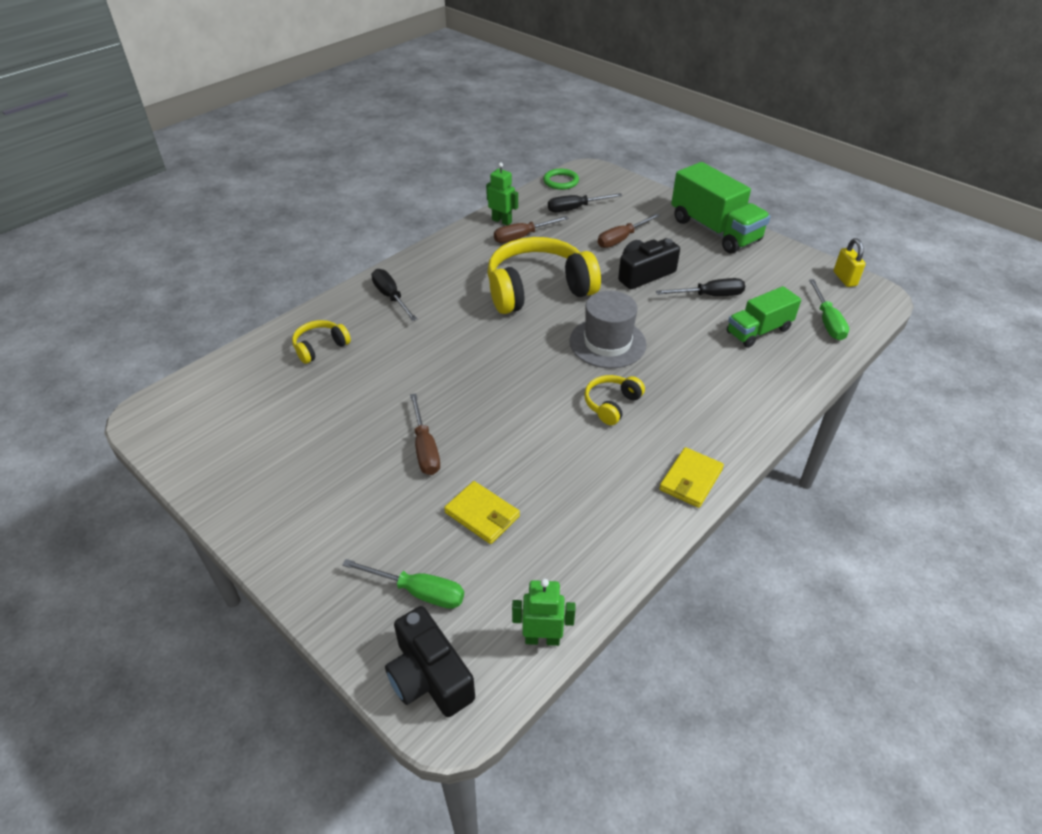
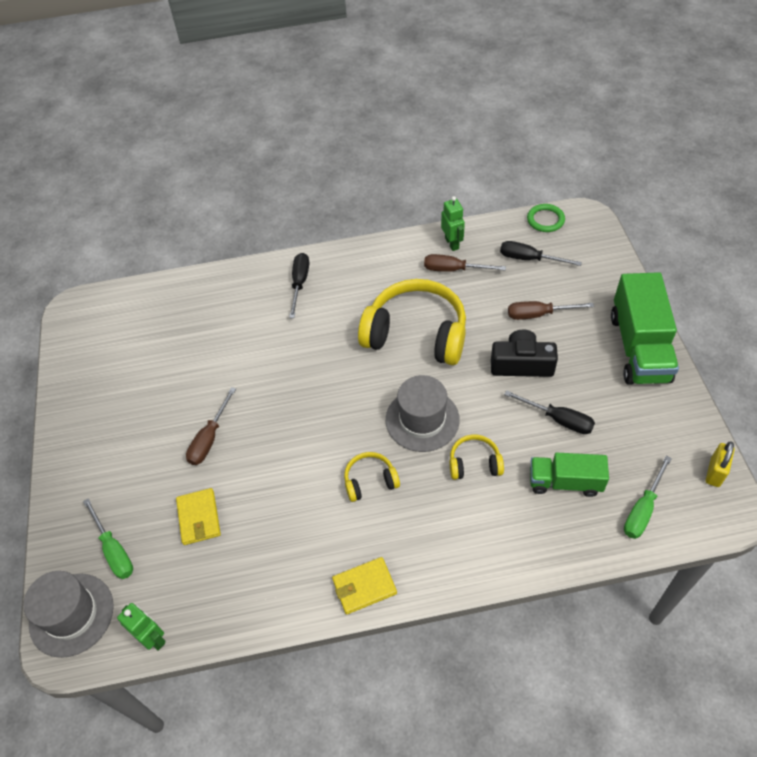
camera: 40 degrees right, 10 degrees up
yellow headphones [292,320,351,364] -> yellow headphones moved to [450,434,504,480]
black camera [385,606,475,717] -> grey hat [23,571,114,658]

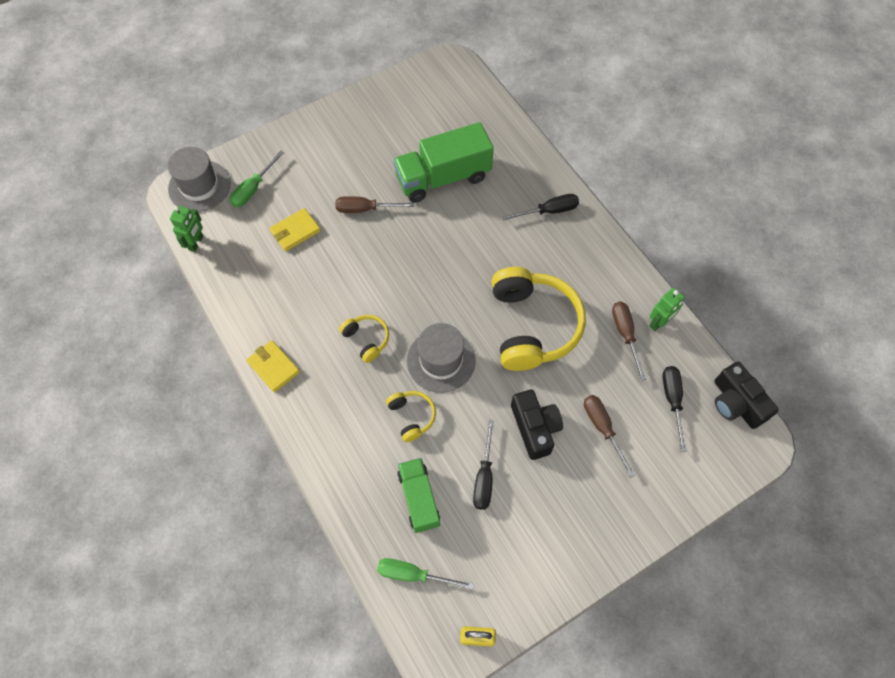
camera: 65 degrees right, 10 degrees up
green ring [527,204,565,232] -> black camera [714,362,779,429]
green truck [611,272,679,385] -> green truck moved to [393,122,494,203]

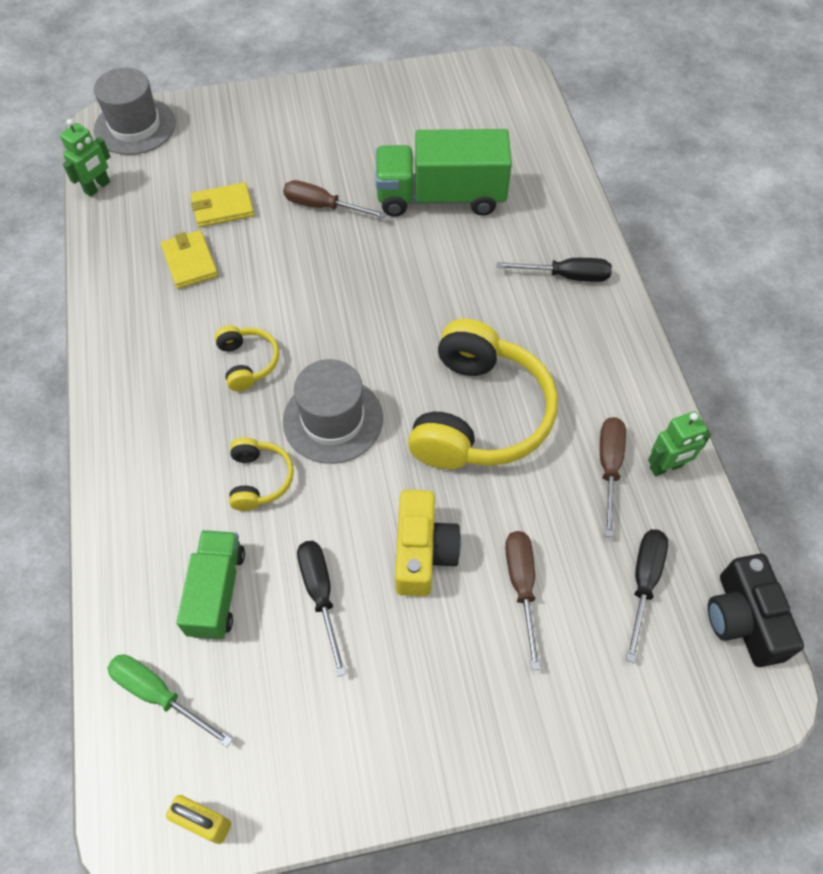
camera: 20 degrees right, 5 degrees down
green screwdriver [229,151,284,207] -> none
yellow wallet [246,340,300,392] -> yellow wallet moved to [161,230,218,289]
black screwdriver [473,420,494,510] -> black screwdriver turned 135 degrees clockwise [297,541,346,677]
black camera [511,390,563,460] -> yellow camera [395,490,461,596]

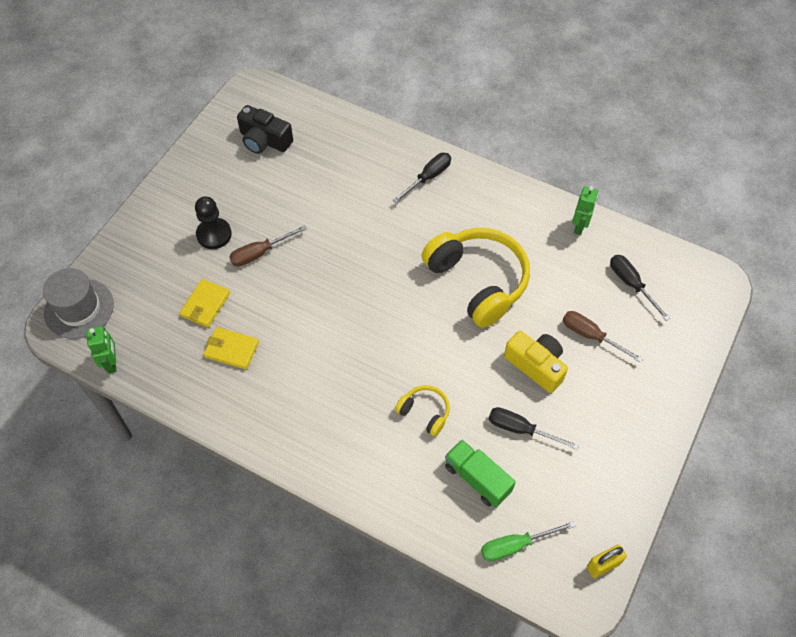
camera: 50 degrees left, 0 degrees up
yellow headphones [215,326,279,391] -> none
grey hat [283,359,383,464] -> none
green truck [376,129,512,217] -> none
brown screwdriver [600,417,626,537] -> none
black camera [708,554,804,667] -> black camera moved to [237,105,293,154]
none -> black pawn [195,197,232,249]

